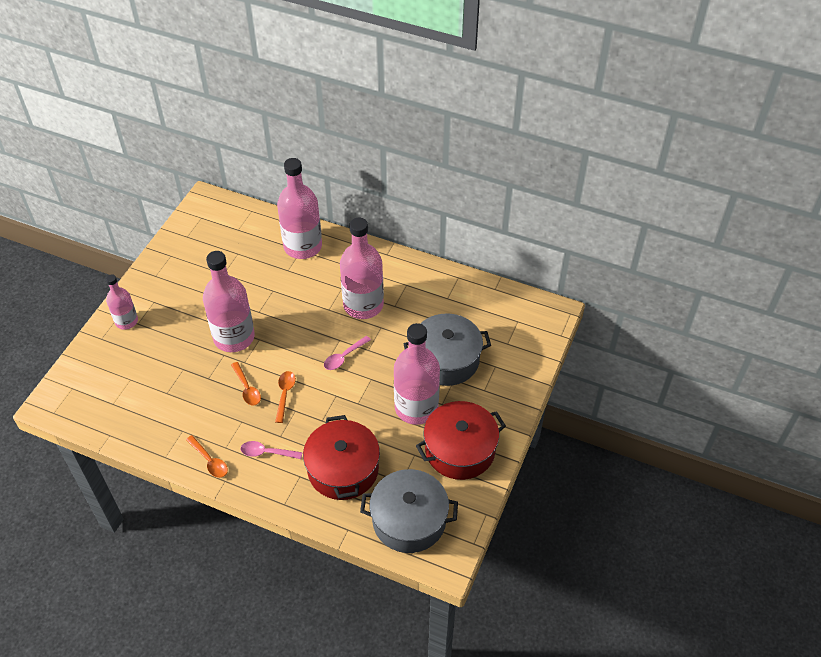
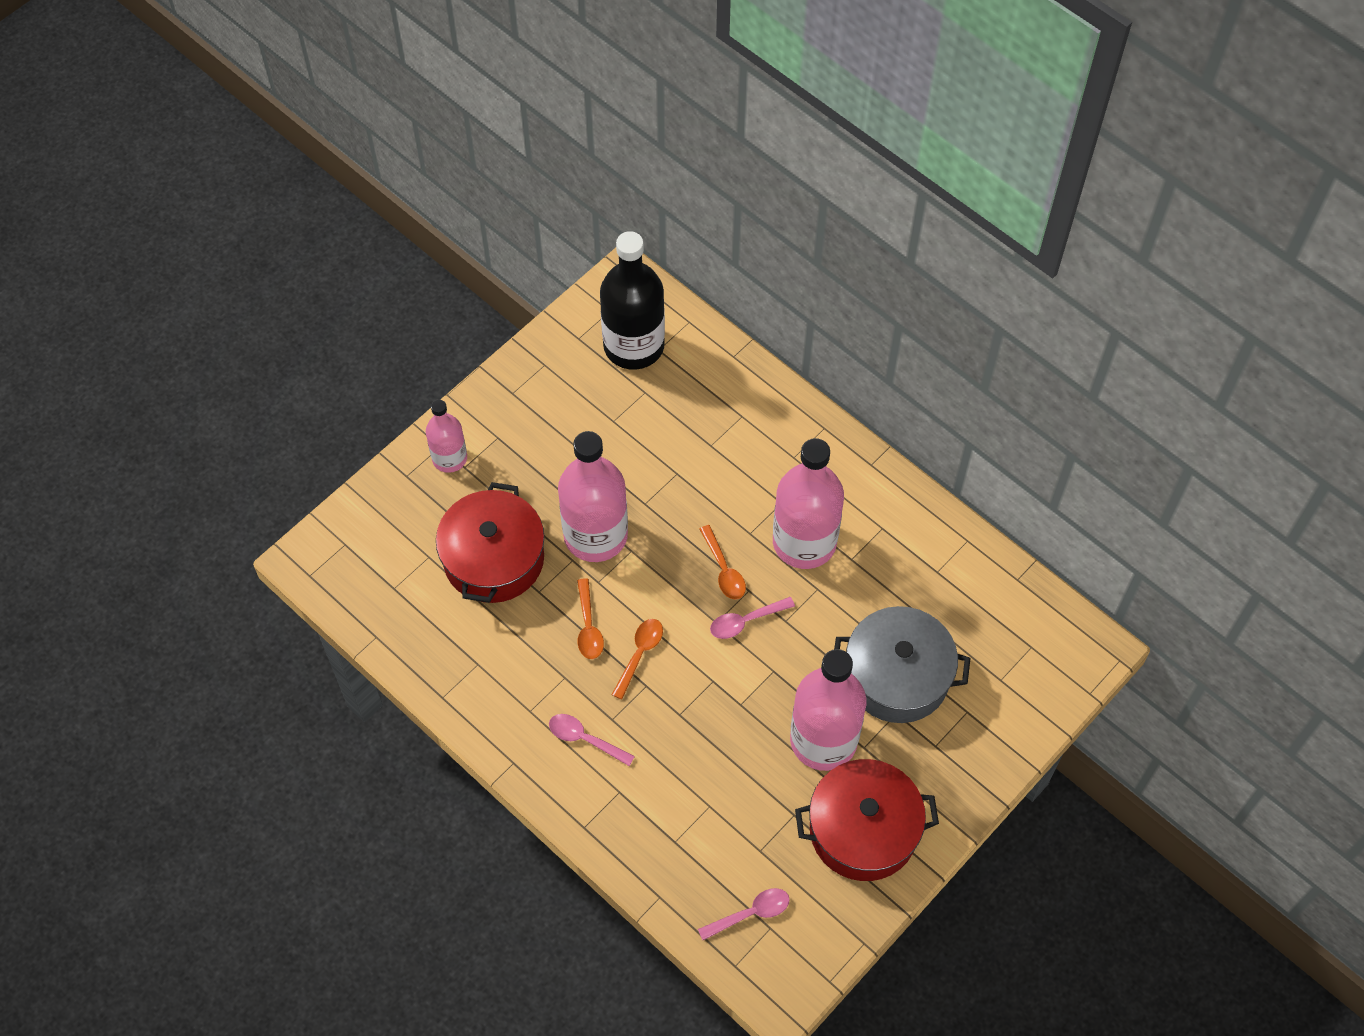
camera: 20 degrees right, 10 degrees up
orange spoon [186,435,228,478] -> orange spoon moved to [699,525,746,600]
pink bottle [277,158,322,259] -> none
red pot [303,415,380,500] -> red pot moved to [436,482,545,603]
grey pot [360,469,458,553] -> pink spoon [698,888,790,940]
none -> black bottle [600,231,665,370]

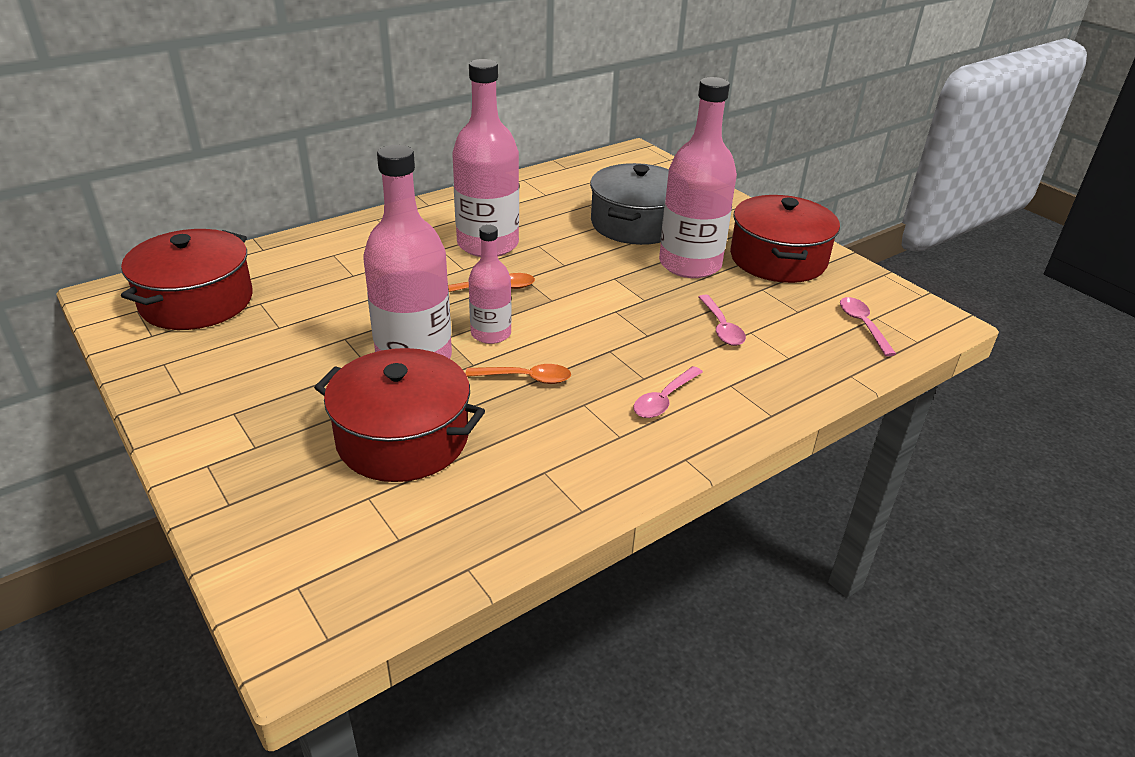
camera: 80 degrees left, 25 degrees down
pink bottle [426,399,467,473] -> pink bottle moved to [469,225,512,344]
black bottle [600,231,665,370] -> red pot [121,229,253,330]
orange spoon [612,619,663,700] -> none
pink spoon [710,597,795,639] -> pink spoon moved to [699,295,746,346]

